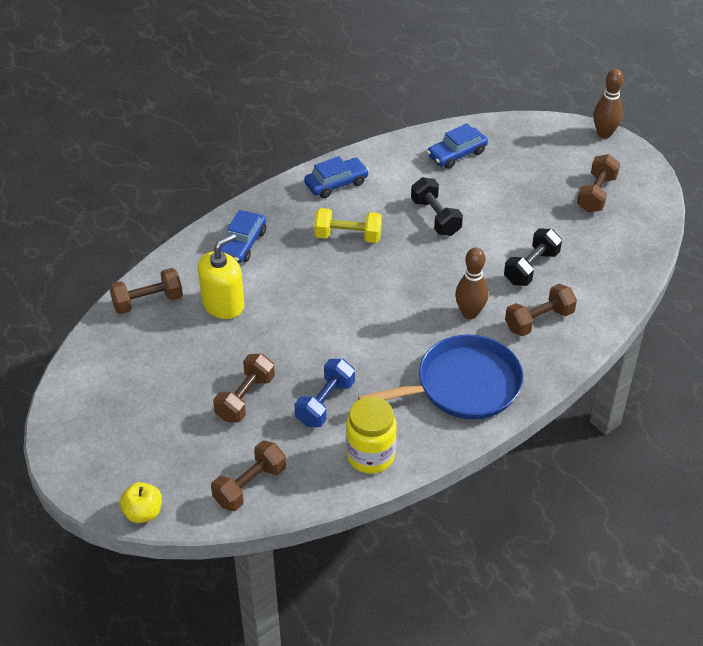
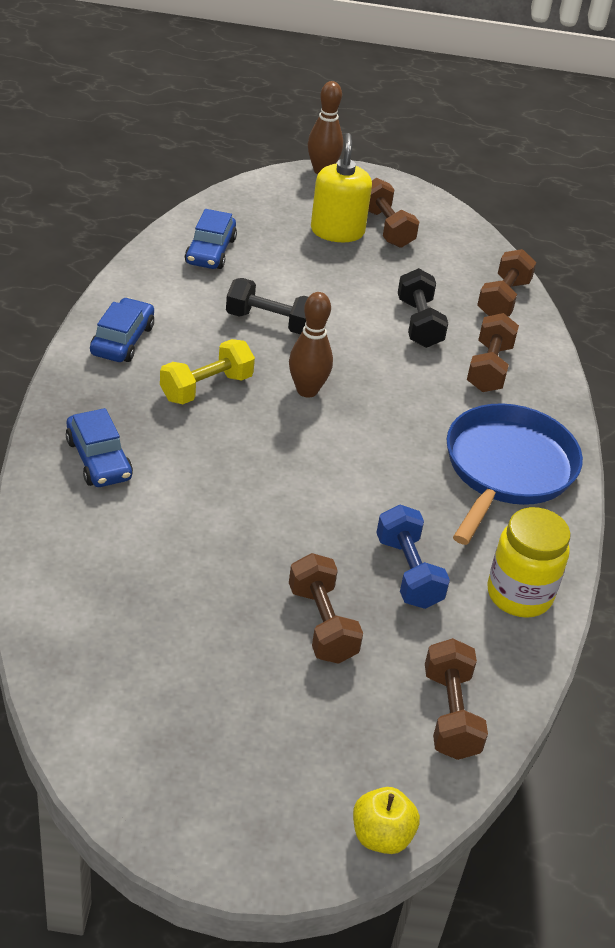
camera: 50 degrees left, 5 degrees down
brown dumbbell [109,268,183,314] -> brown dumbbell moved to [477,249,536,316]
yellow soap dispenser [198,234,244,319] -> yellow soap dispenser moved to [311,133,372,242]
brown bowling pin [455,247,489,319] -> brown bowling pin moved to [289,292,333,397]

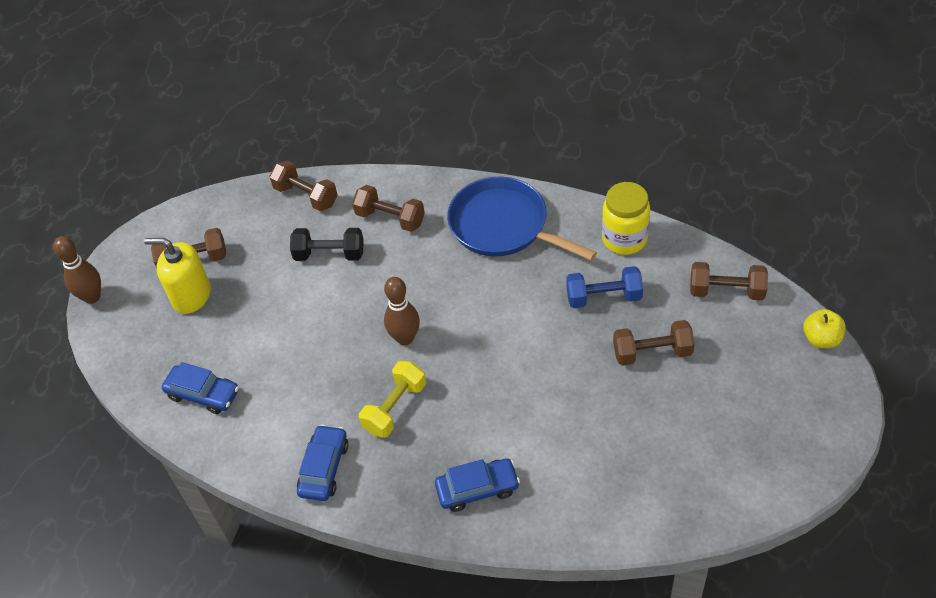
camera: 70 degrees left, 10 degrees up
blue car [90,298,154,362] -> blue car turned 75 degrees clockwise [297,424,348,501]
yellow dumbbell [160,339,255,404] -> yellow dumbbell turned 60 degrees clockwise [359,361,426,438]
black dumbbell [226,278,308,335] -> none

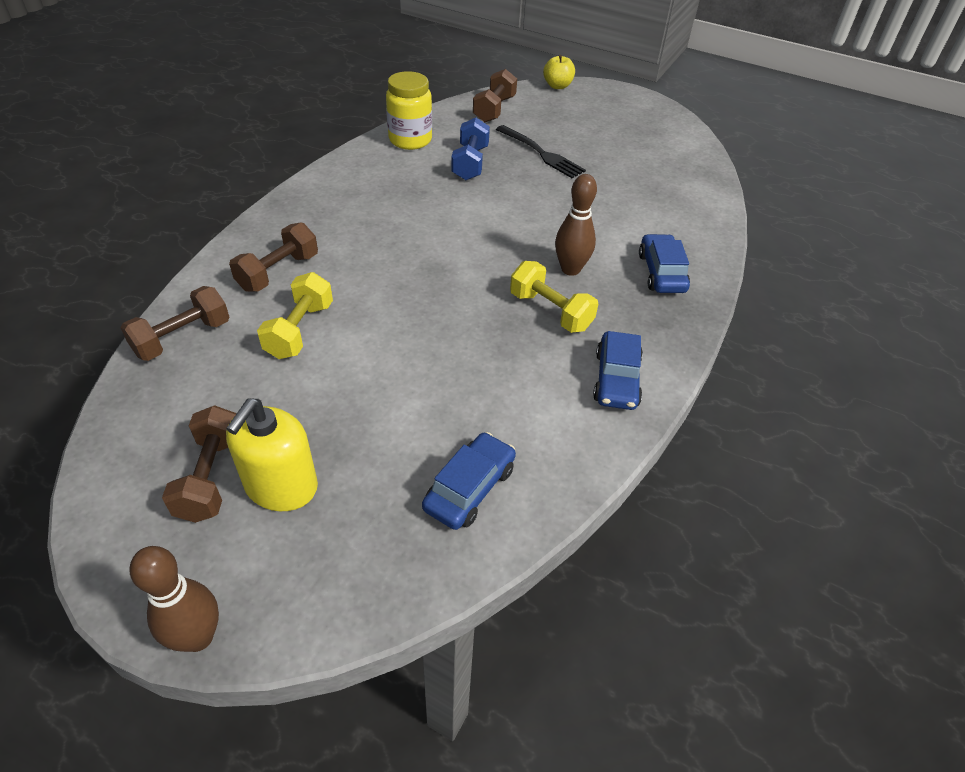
camera: 85 degrees left, 5 degrees down
black dumbbell [290,228,363,261] -> yellow dumbbell [257,272,333,359]
blue car [297,424,348,501] -> blue car turned 105 degrees counterclockwise [593,331,643,410]
brown bowling pin [384,277,420,345] -> brown bowling pin moved to [555,174,597,276]
blue pan [447,177,597,261] -> none
brown dumbbell [613,320,695,366] -> black fork [496,125,586,178]

